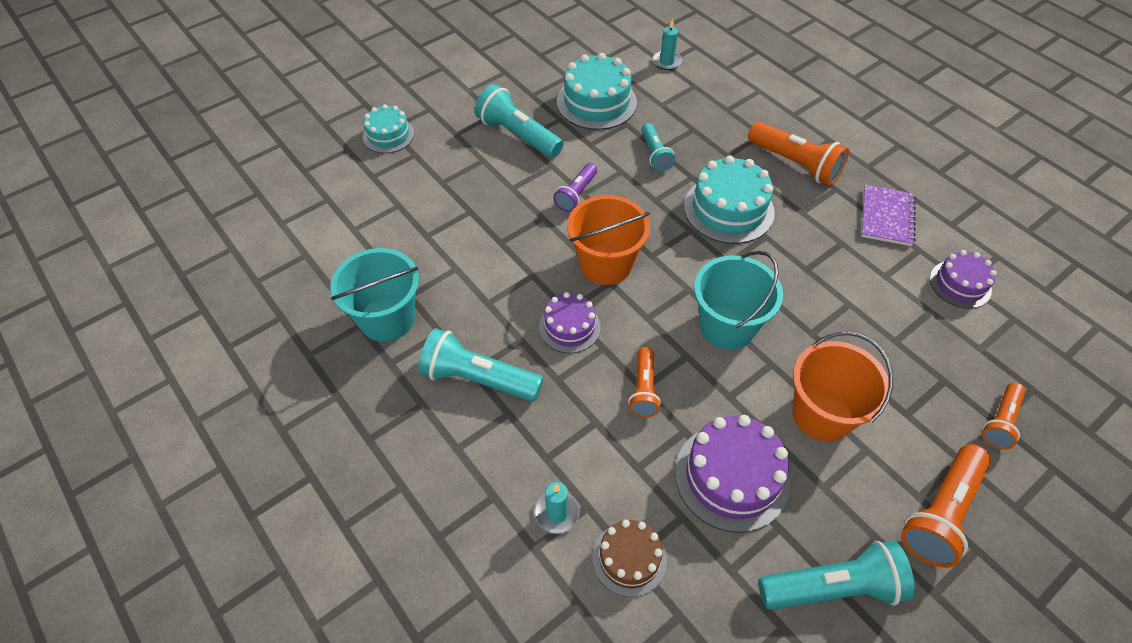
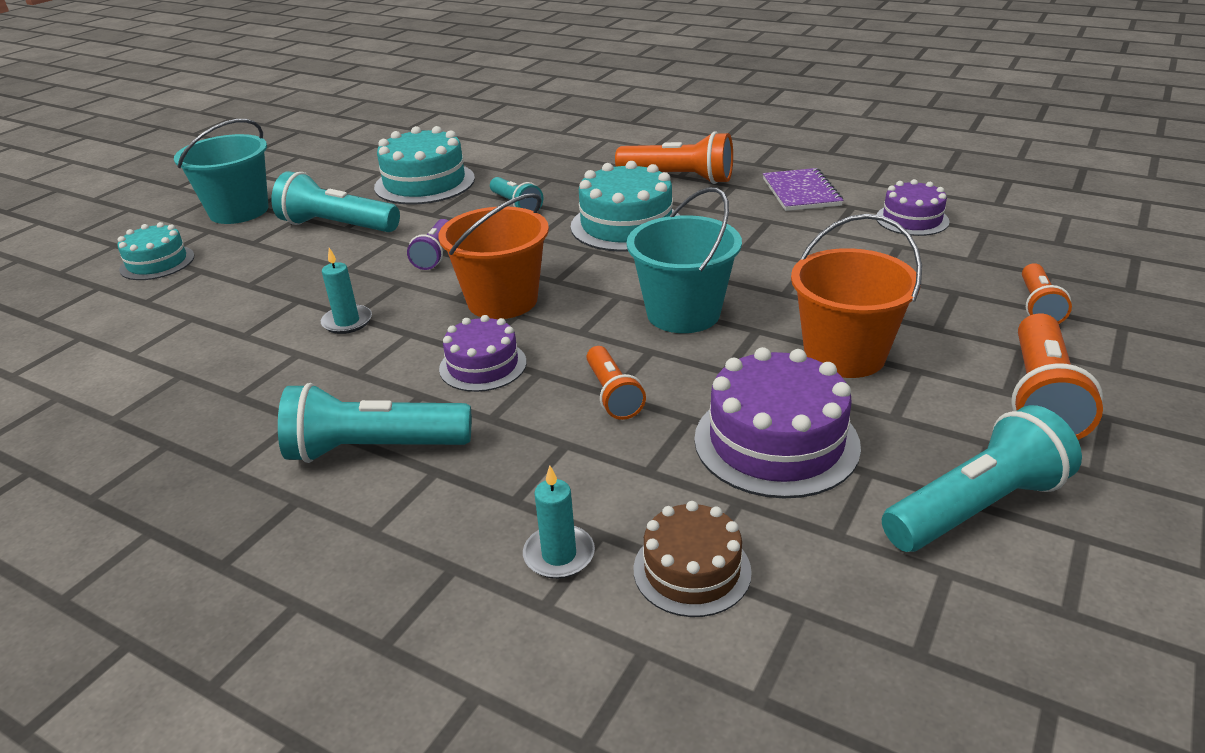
camera: 20 degrees left, 20 degrees down
turquoise bucket [330,248,419,342] -> turquoise bucket moved to [174,119,269,224]
turquoise candle [652,18,682,70] -> turquoise candle moved to [321,248,372,334]

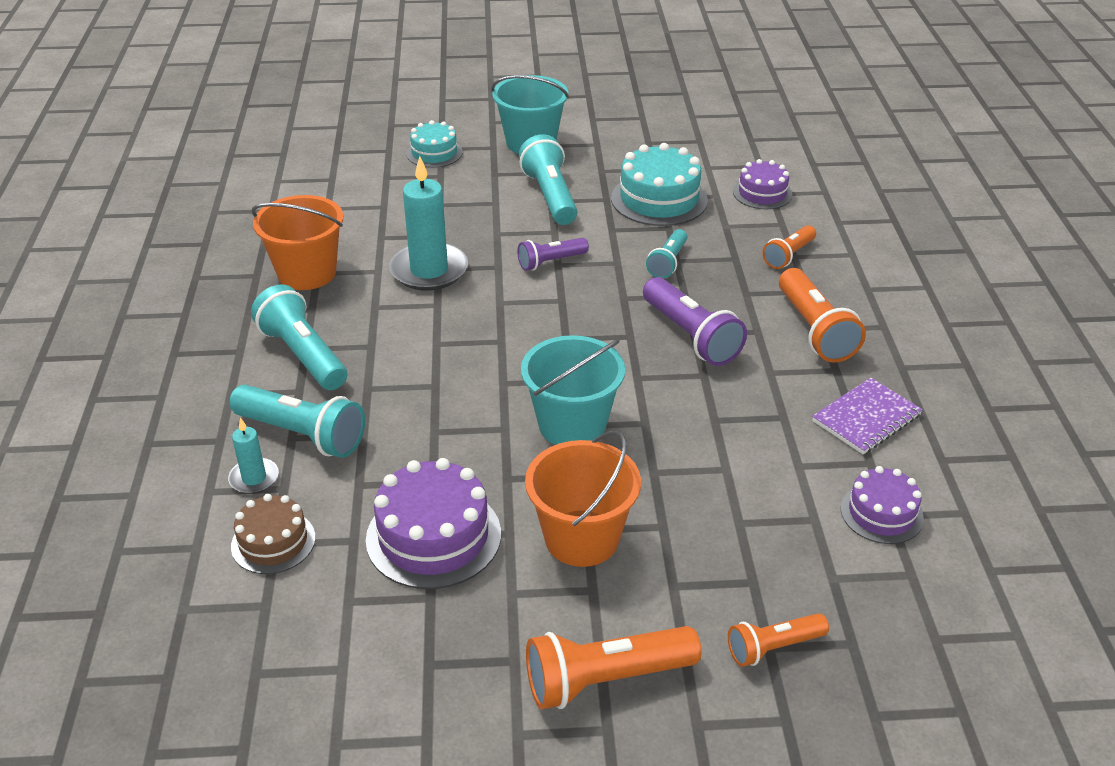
camera: 55 degrees right, 5 degrees up
turquoise candle [321,248,372,334] -> turquoise candle [389,156,468,291], size x1.94
orange bucket [438,193,549,319] -> orange bucket moved to [252,195,343,290]
purple cake [439,315,527,392] -> purple cake moved to [733,159,792,209]
turquoise cake [571,161,679,252] -> purple flashlight [643,277,747,366]
orange flashlight [586,346,646,420] -> orange flashlight moved to [762,225,816,269]
turquoise flashlight [882,405,1082,552] -> turquoise flashlight moved to [229,385,365,458]

